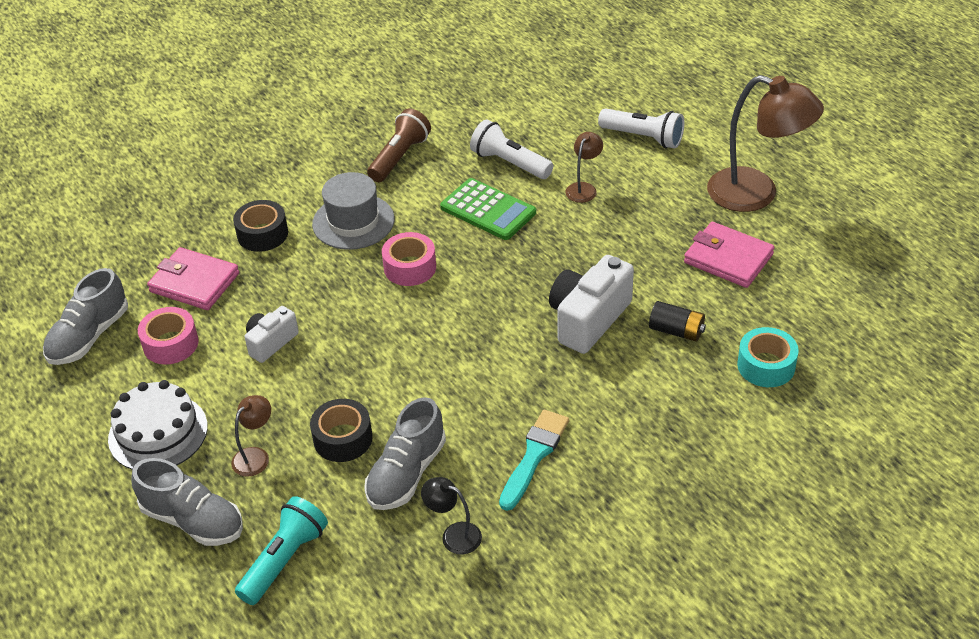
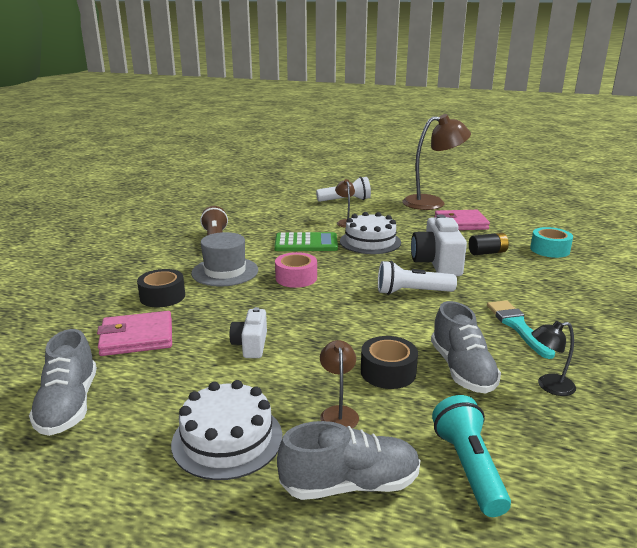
camera: 40 degrees left, 20 degrees down
pink tape [138,307,199,364] -> none
white flashlight [470,120,553,179] -> white flashlight moved to [378,261,457,295]
none -> white cake [340,212,401,254]

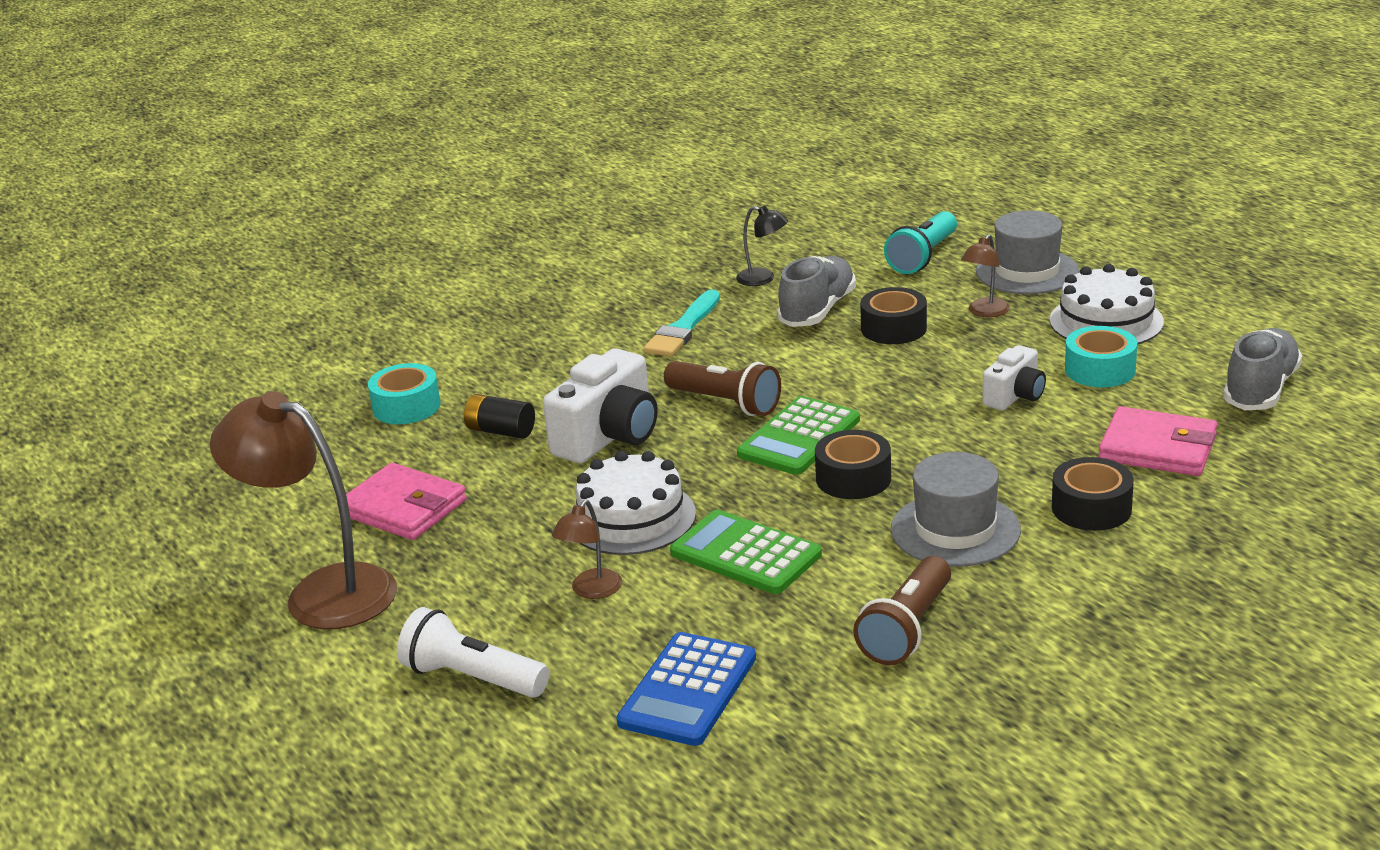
camera: 140 degrees left, 5 degrees up
pink tape [275,252,317,288] -> black tape [815,430,891,499]
grey shoe [277,421,421,500] -> grey hat [976,210,1079,294]
white flashlight [378,261,457,295] -> brown flashlight [664,361,781,416]
none -> blue calculator [617,632,756,746]
none -> green calculator [737,396,860,475]
none -> turquoise tape [1065,326,1137,387]

